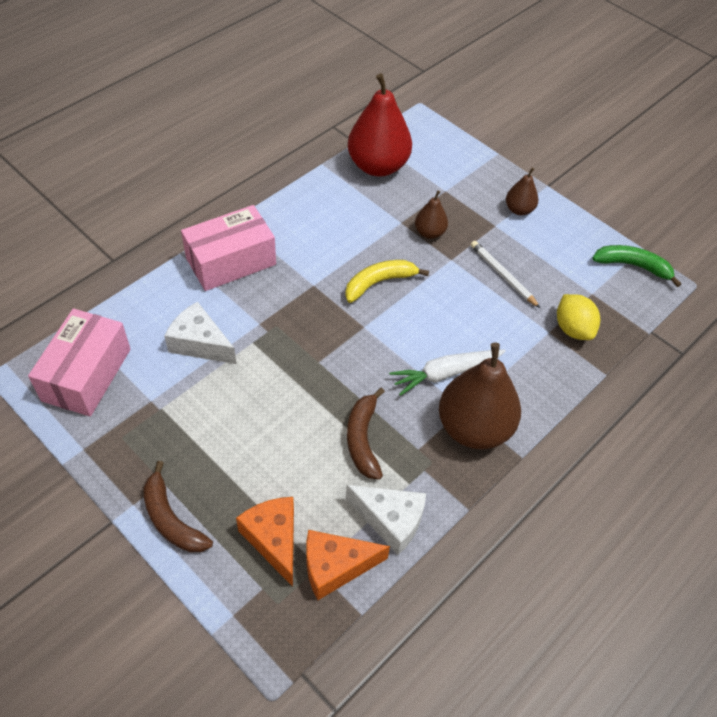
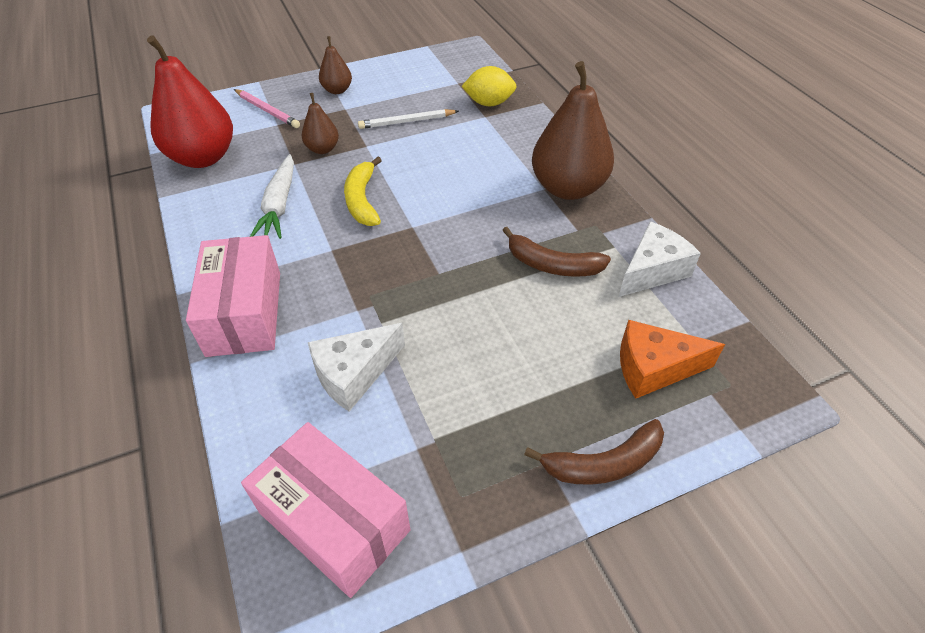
camera: 65 degrees left, 5 degrees down
orange cheese [306,530,390,600] -> none
white carrot [389,349,506,396] -> white carrot moved to [250,154,294,239]
green banana [592,245,681,287] -> none
none -> pink pencil [234,89,300,128]

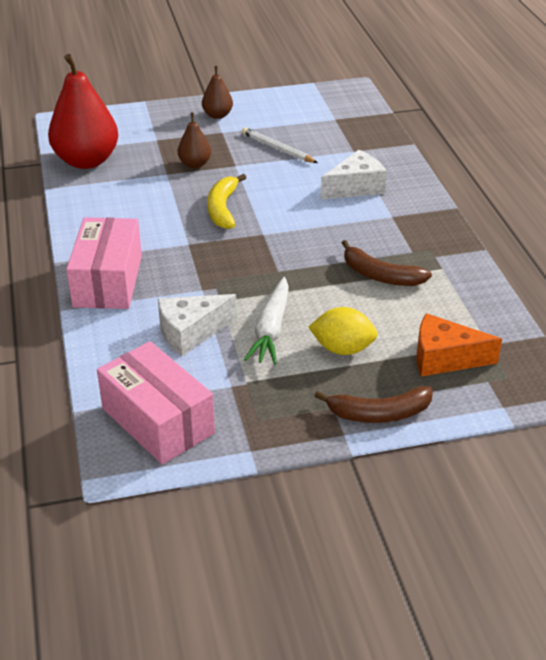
camera: 10 degrees right, 10 degrees down
pink pencil [234,89,300,128] -> none
white carrot [250,154,294,239] -> white carrot moved to [244,277,289,364]
white pencil [358,109,459,129] -> white pencil turned 45 degrees clockwise [242,127,318,163]
yellow lemon [462,66,517,106] -> yellow lemon moved to [308,307,378,355]
brown pear [532,61,614,200] -> none
white cheese [619,222,701,297] -> white cheese moved to [321,150,387,200]

